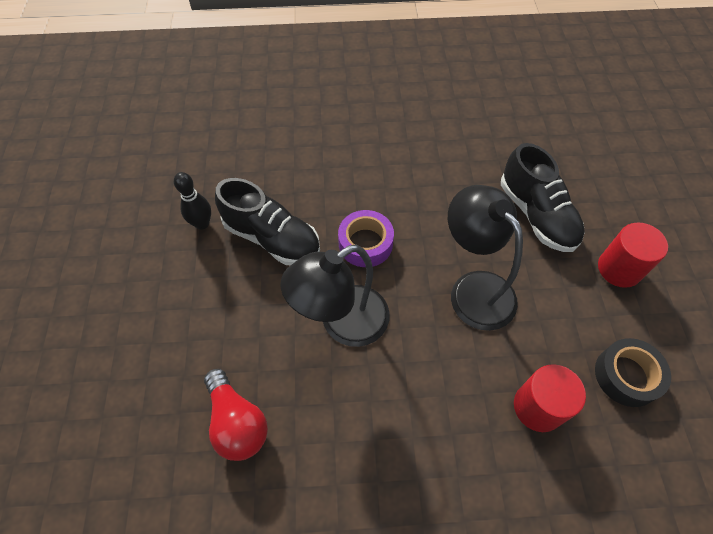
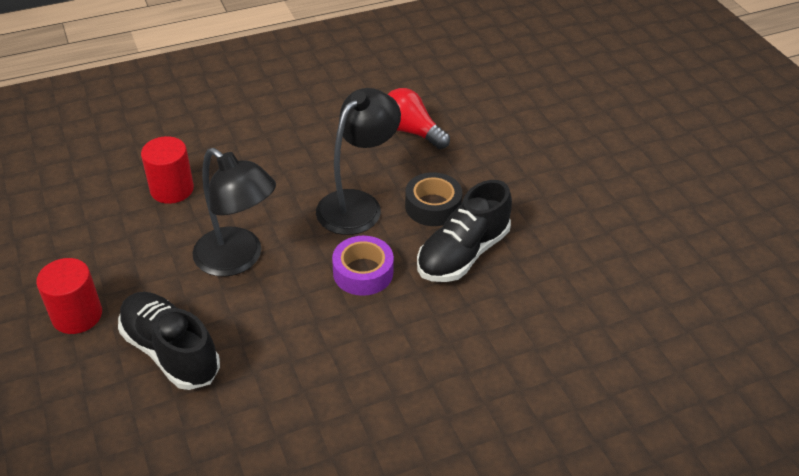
camera: 160 degrees right, 15 degrees down
black bowling pin [174,172,211,230] -> none
black shoe [215,178,320,265] -> black shoe turned 60 degrees counterclockwise [417,180,512,282]
black tape [595,338,671,407] -> black tape moved to [405,172,462,226]

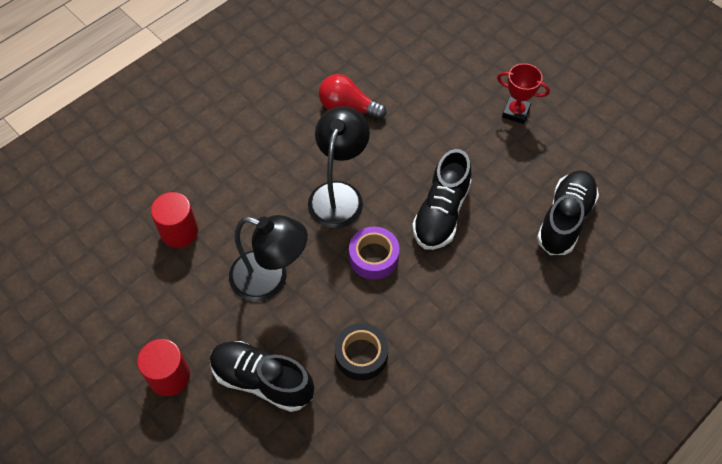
camera: 20 degrees left, 15 degrees up
black tape [405,172,462,226] -> black tape moved to [335,323,388,381]
none -> red trophy [497,63,550,124]
none -> black shoe [537,170,599,255]

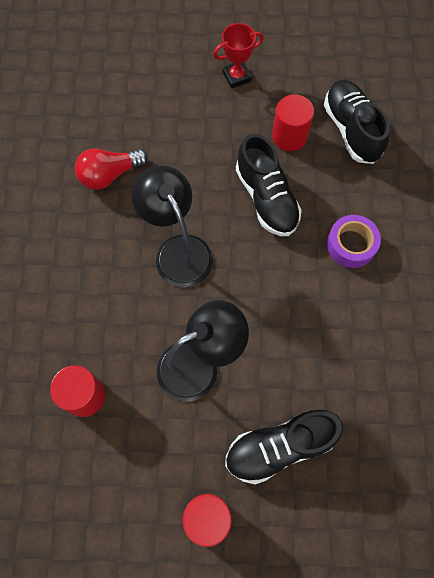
camera: 45 degrees left, 10 degrees up
black tape [335,323,388,381] -> none
purple tape [349,227,399,280] -> purple tape moved to [327,215,381,268]
none -> red cylinder [272,94,314,151]

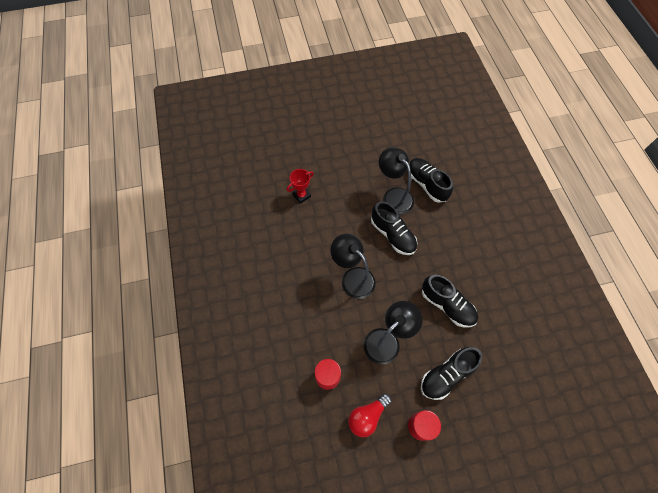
camera: 15 degrees left, 5 degrees down
red light bulb [75,149,148,190] -> red light bulb moved to [348,393,391,437]
red trophy [213,23,264,89] -> red trophy moved to [287,169,314,204]
red cylinder [272,94,314,151] -> black lamp [379,147,414,214]
purple tape [327,215,381,268] -> none
none -> black shoe [422,275,478,328]

